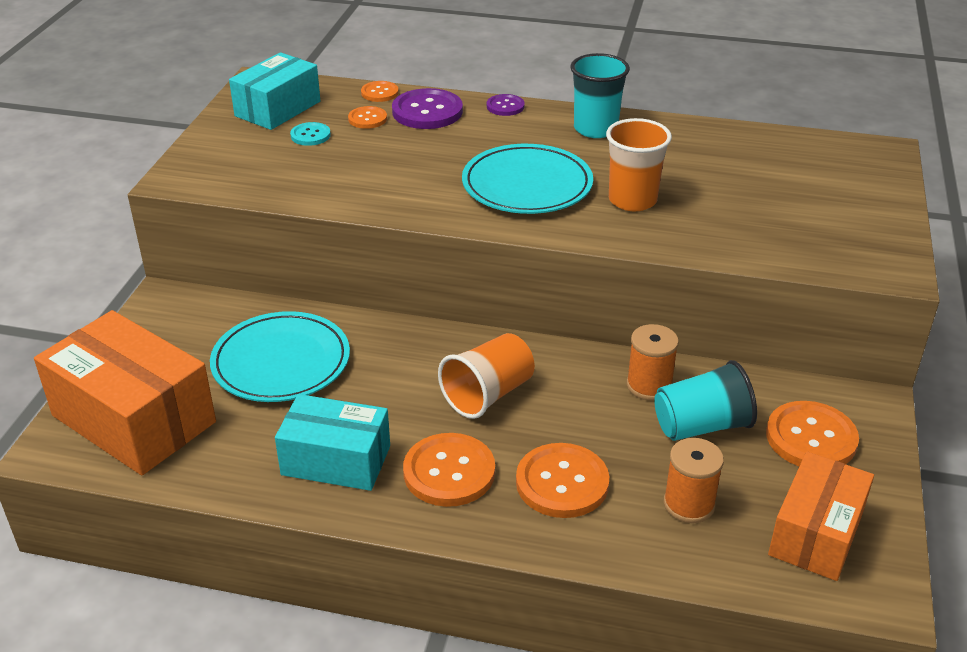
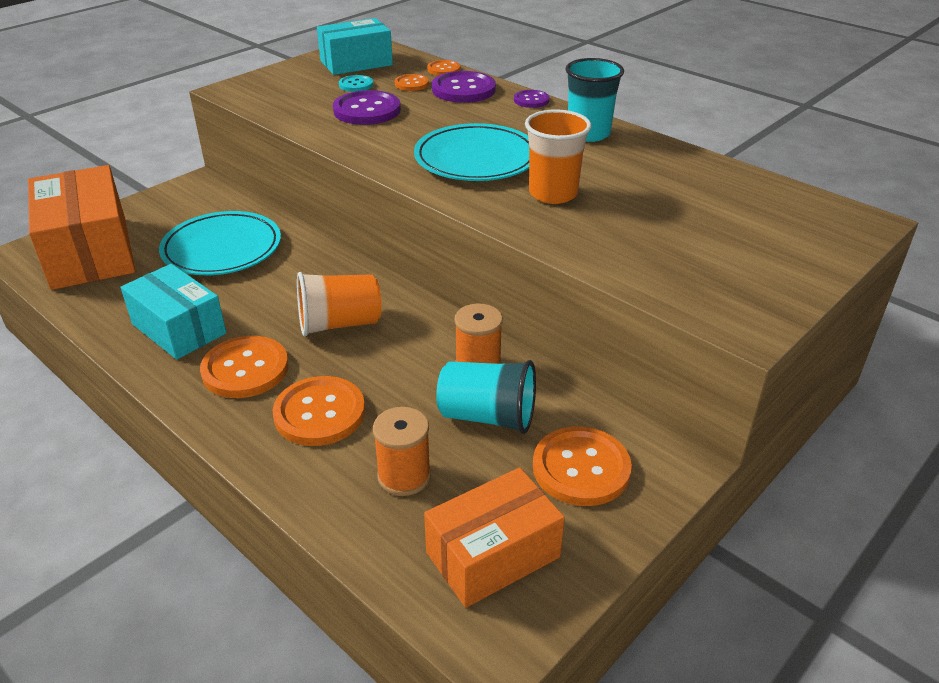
camera: 30 degrees right, 0 degrees up
none -> purple button [333,90,401,125]

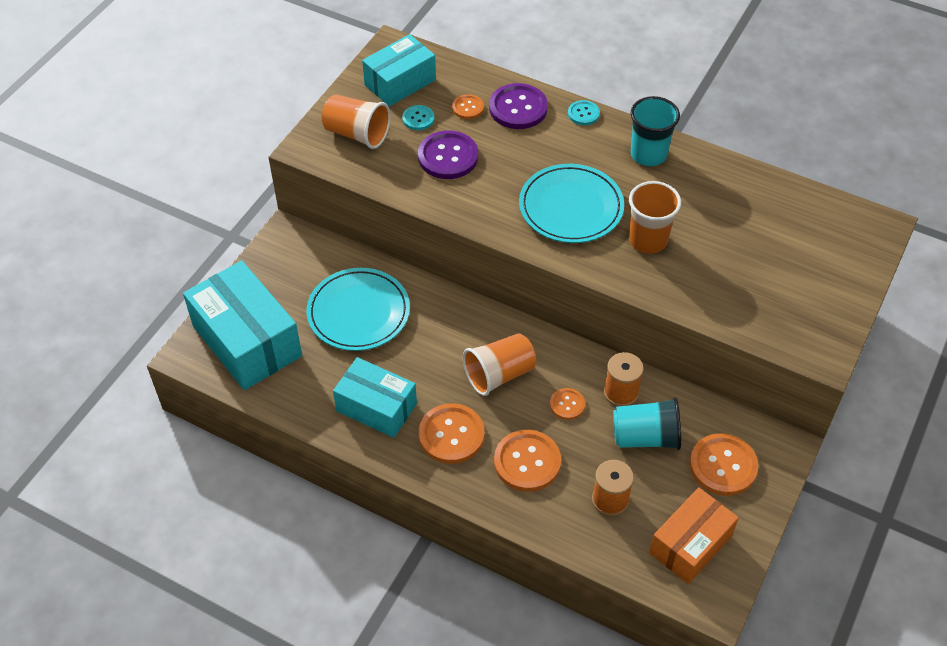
camera: 15 degrees left, 15 degrees up
orange box [28,165,135,290] -> turquoise box [183,260,302,390]
orange button [427,60,460,76] -> orange button moved to [550,388,585,420]
purple button [514,90,549,108] -> turquoise button [568,100,600,125]
none -> orange cup [322,95,391,149]

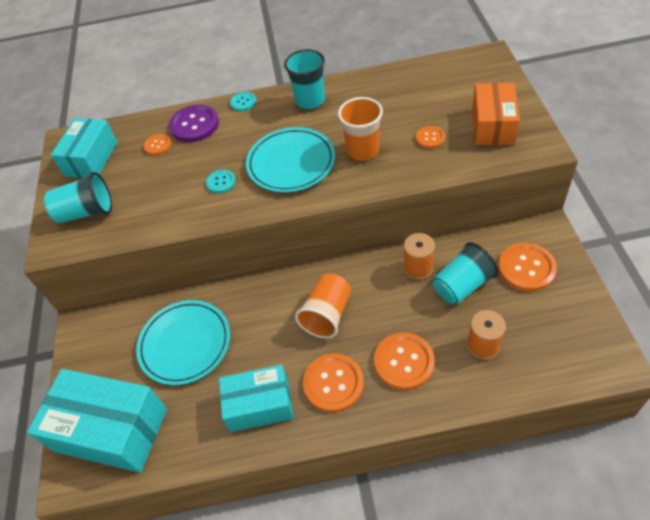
camera: 30 degrees left, 0 degrees up
orange cup [322,95,391,149] -> turquoise cup [44,172,112,223]
turquoise button [402,105,434,130] -> turquoise button moved to [206,170,236,193]
purple button [418,131,478,179] -> none
orange button [550,388,585,420] -> orange button moved to [416,126,445,149]
orange box [649,487,739,584] -> orange box moved to [472,83,520,145]

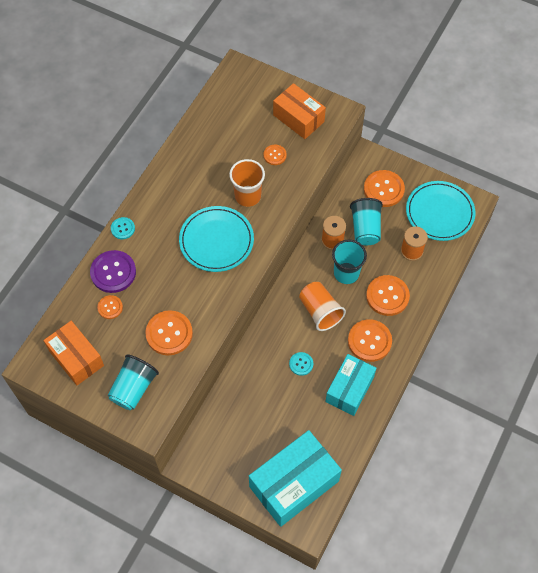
camera: 60 degrees left, 10 degrees up
turquoise box [51,118,118,178] -> orange box [43,321,104,385]
turquoise plate [136,300,230,385] -> turquoise plate moved to [406,181,475,241]
turquoise button [206,170,236,193] -> turquoise button moved to [289,352,313,376]
turquoise cup [284,49,325,109] -> turquoise cup moved to [332,240,367,284]
none -> orange button [145,310,193,356]

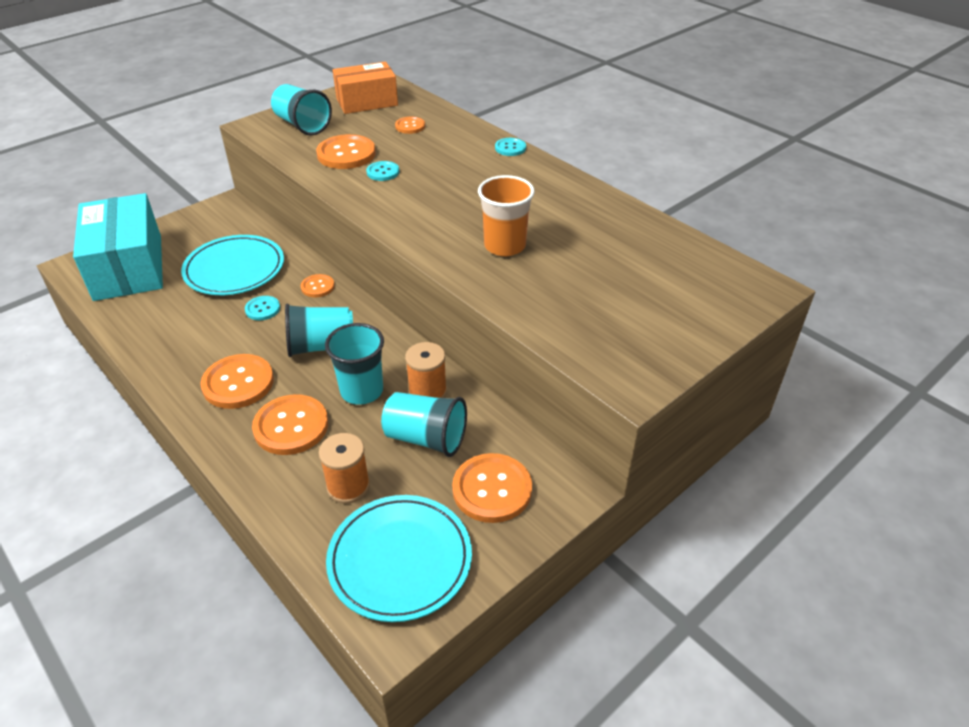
camera: 110 degrees right, 20 degrees down
purple button [90,250,136,293] -> none
turquoise plate [179,206,254,272] -> turquoise plate moved to [181,235,284,295]
orange button [264,145,287,165] -> orange button moved to [301,274,335,297]
orange box [273,83,326,139] -> none
orange cup [299,282,346,331] -> turquoise cup [285,304,353,357]
turquoise box [325,354,376,416] -> none
none -> turquoise button [366,161,400,181]

